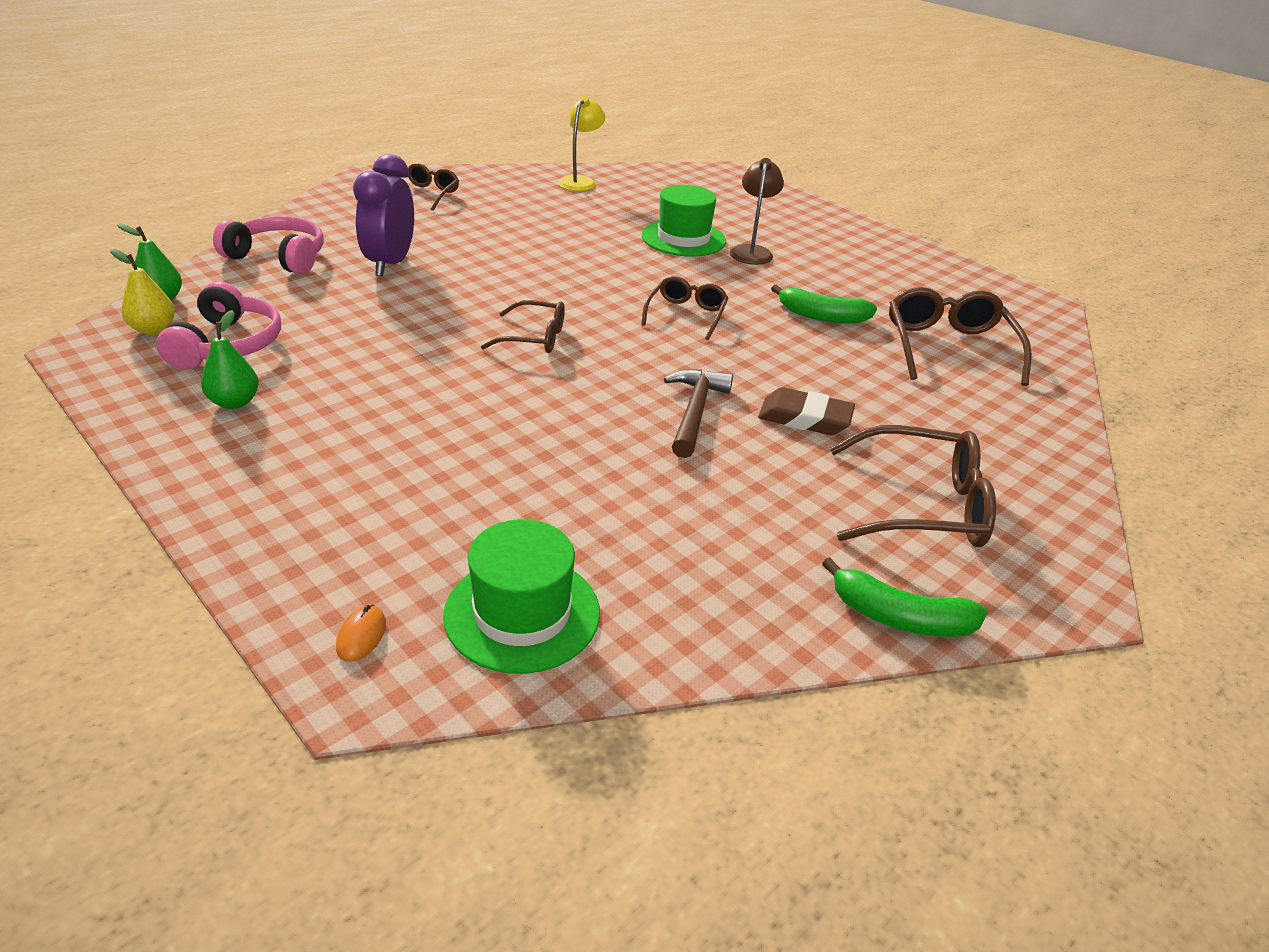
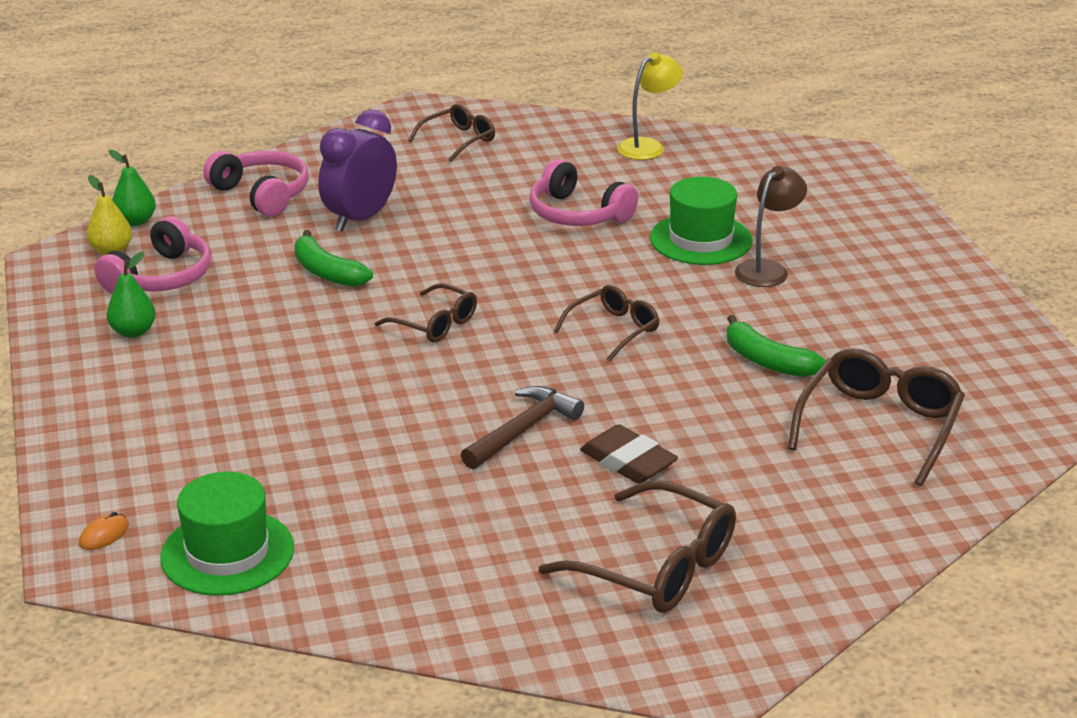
camera: 30 degrees right, 5 degrees down
green banana [822,557,988,637] -> green banana moved to [294,230,373,287]
none -> pink headphones [530,159,638,226]

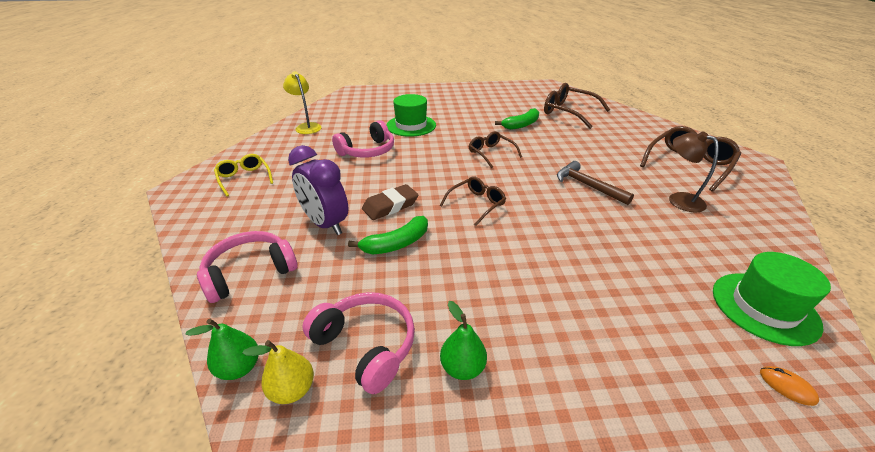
camera: 80 degrees left, 5 degrees up
brown glasses [408,104,495,162] -> yellow glasses [214,154,273,197]
brown eraser [580,425,678,483] -> brown eraser moved to [362,184,418,220]
brown lamp [735,166,807,287] -> brown lamp moved to [669,131,719,212]

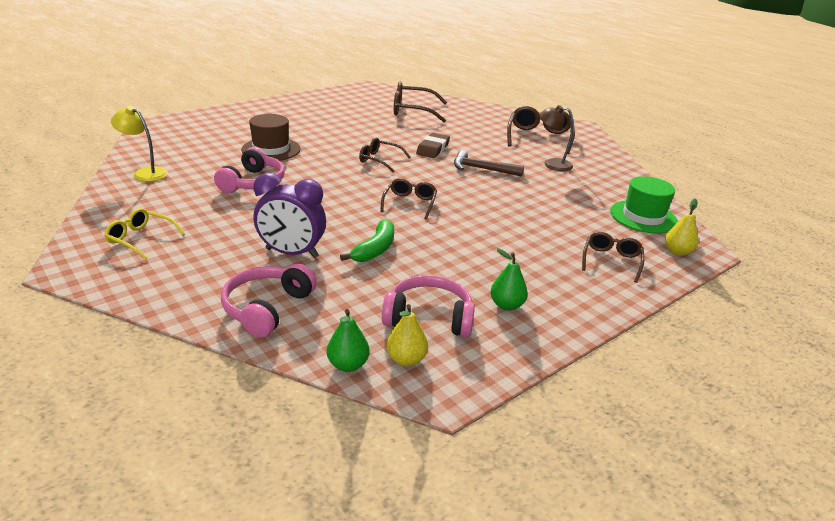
camera: 35 degrees left, 5 degrees down
brown eraser [362,184,418,220] -> brown eraser moved to [416,133,450,158]
green hat [386,94,436,137] -> brown hat [241,114,301,161]
green banana [495,108,539,130] -> none
orange mouse [760,366,819,406] -> yellow pear [665,199,699,256]
none -> brown glasses [582,232,644,283]

